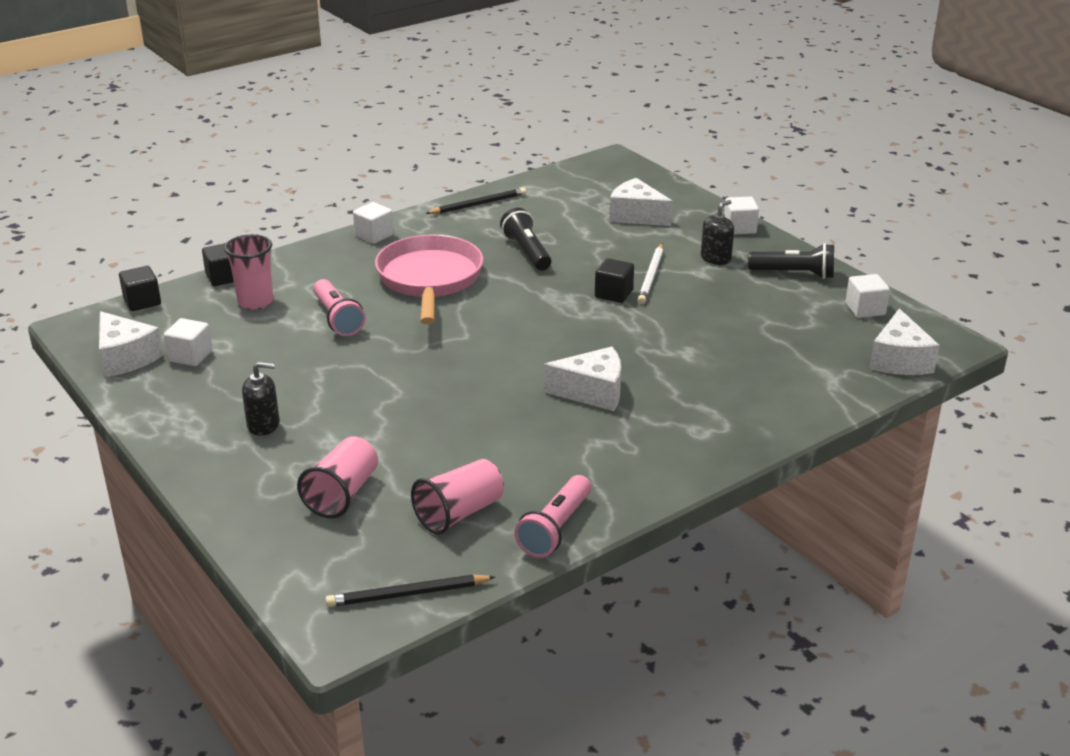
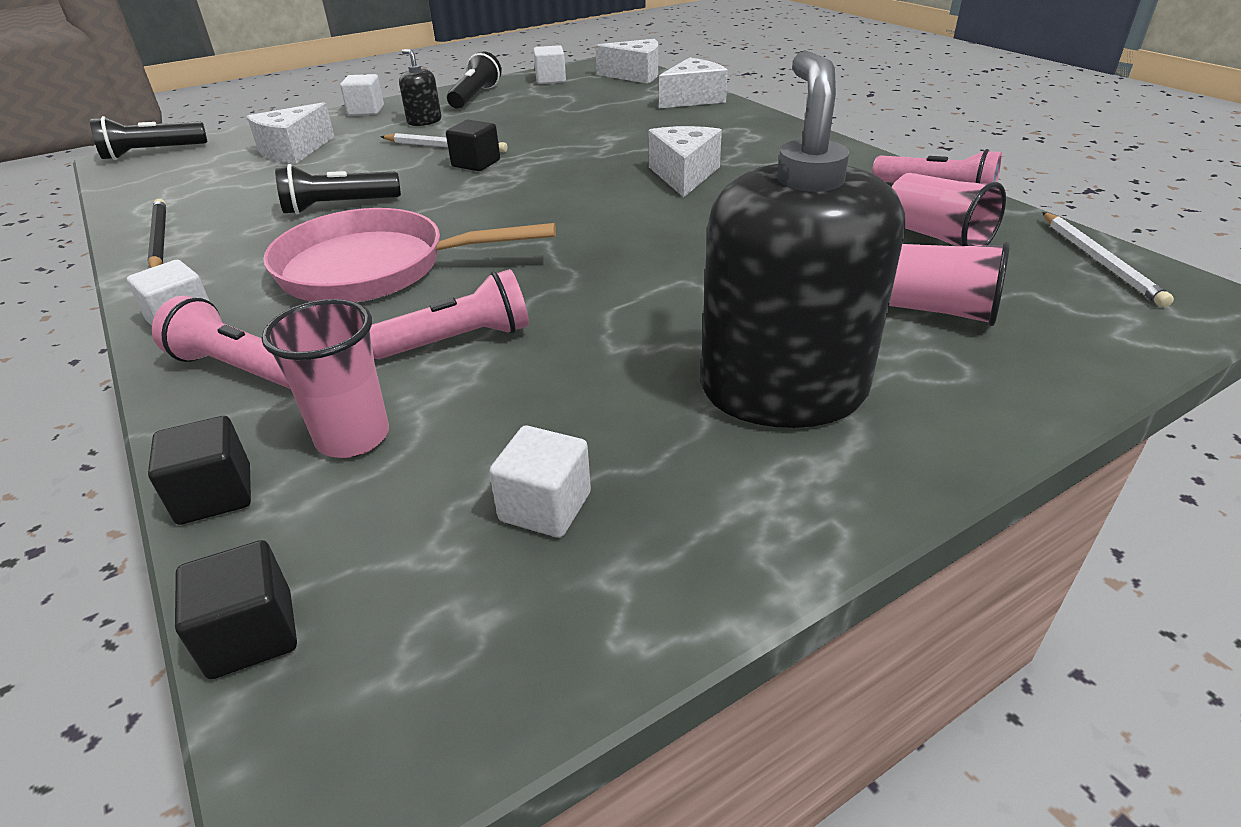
camera: 85 degrees left, 5 degrees up
white cheese [99,311,163,377] -> white cheese moved to [659,57,728,108]
black soap dispenser [242,362,280,436] -> black soap dispenser [701,50,905,428], size x2.43
black pencil [326,575,495,607] -> white pencil [1042,212,1174,307]
none -> black flashlight [90,116,208,160]
none -> pink flashlight [152,296,291,389]

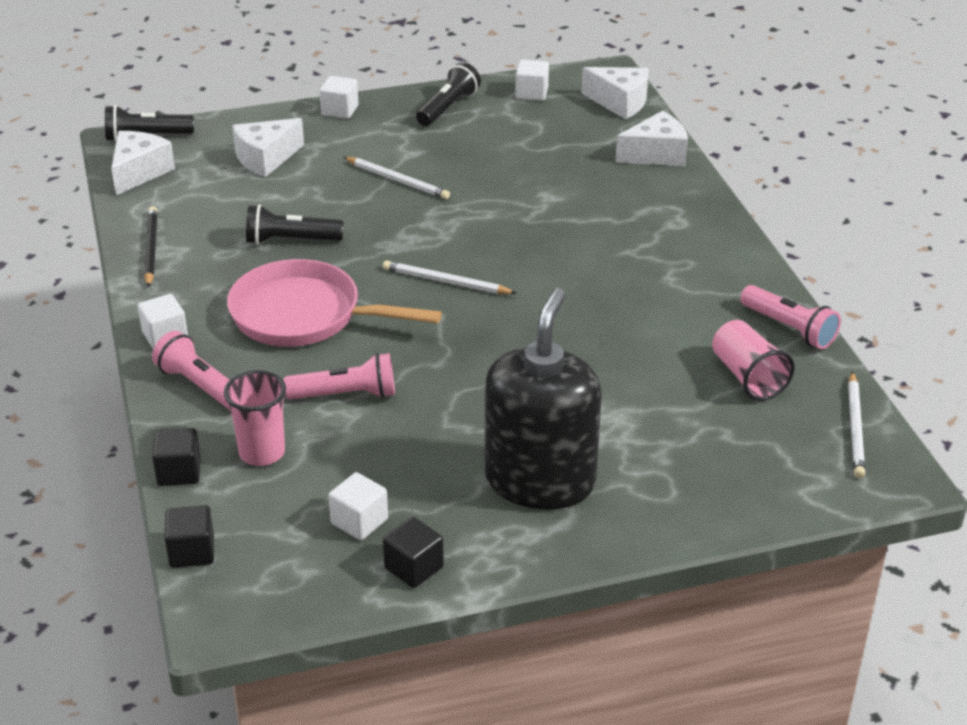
camera: 15 degrees right, 0 degrees up
black soap dispenser [399,49,441,126] -> none
black cube [446,120,500,171] -> black cube moved to [383,517,444,588]
white cheese [648,126,722,197] -> white cheese moved to [111,131,175,195]
pink cup [889,242,1010,326] -> none
none -> white pencil [383,260,516,294]

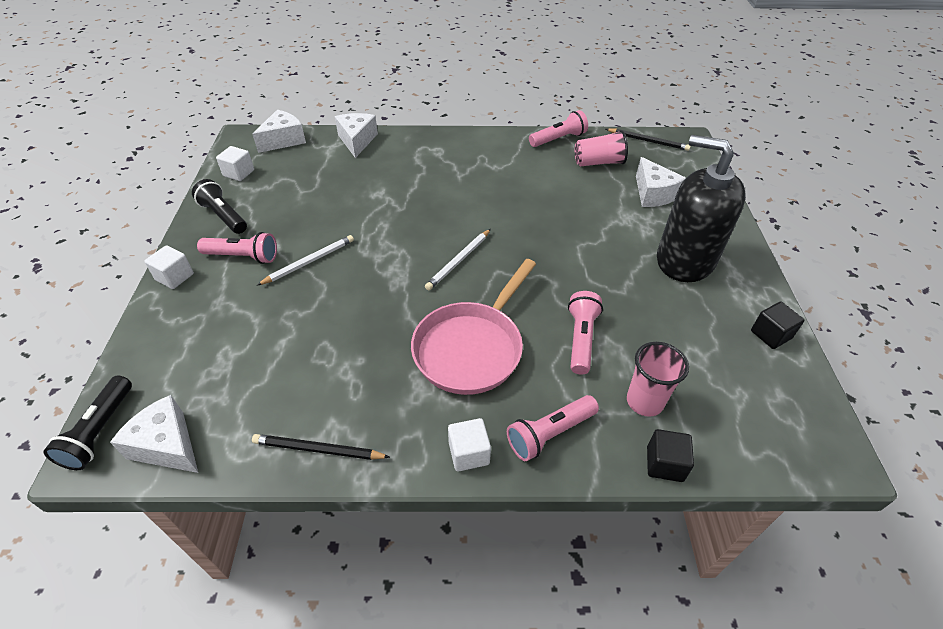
camera: 75 degrees left, 10 degrees up
black cube [165,505,214,568] -> none
white cheese [232,118,304,177] -> white cheese moved to [636,157,686,207]
black flashlight [246,204,344,245] -> none
white cube [329,472,388,540] -> none
white pencil [848,371,865,478] -> black pencil [606,128,691,151]
none -> pink flashlight [197,232,277,264]

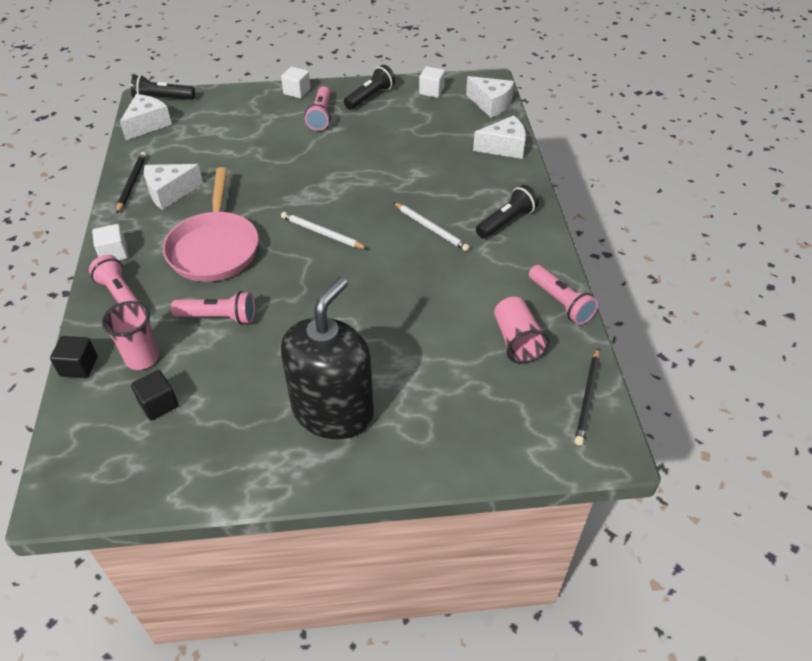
camera: 85 degrees right, 0 degrees up
white pencil [257,235,354,285] -> white pencil moved to [393,202,470,251]
pink pan [411,259,536,395] -> pink pan turned 120 degrees counterclockwise [163,167,258,282]
white cheese [636,157,686,207] -> white cheese moved to [144,164,203,210]
black cube [751,301,805,349] -> black cube moved to [131,370,179,421]
none -> black flashlight [476,185,539,239]

